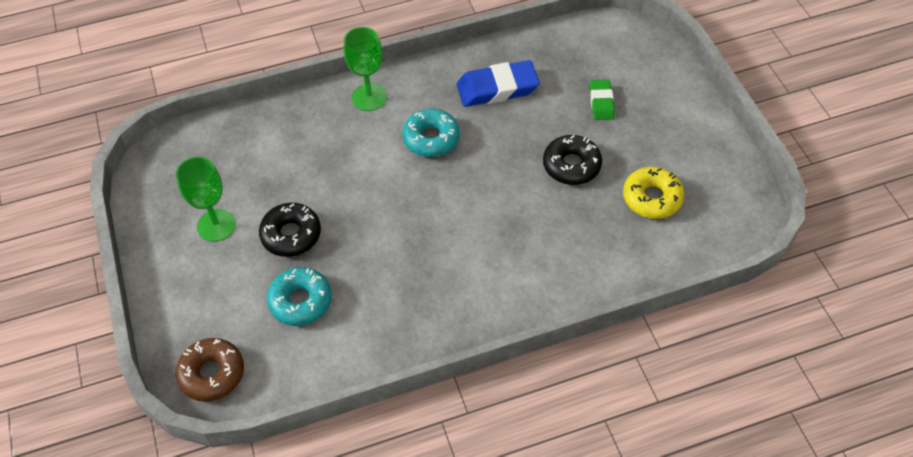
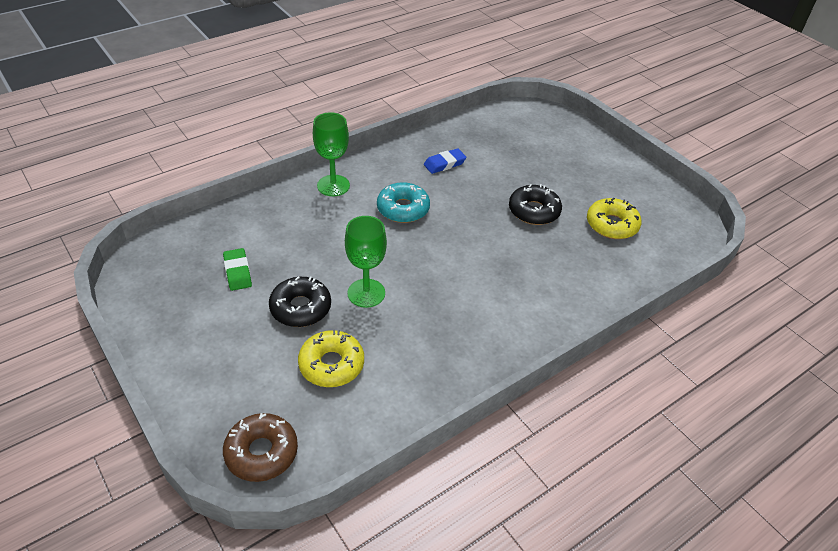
camera: 20 degrees left, 10 degrees down
green goblet [176,157,236,242] -> green goblet moved to [345,216,387,308]
turquoise donut [267,267,332,326] -> yellow donut [298,330,364,387]
blue eraser [457,60,540,107] -> blue eraser [424,148,467,174], size x0.58
green eraser [590,80,615,120] -> green eraser moved to [223,248,252,291]

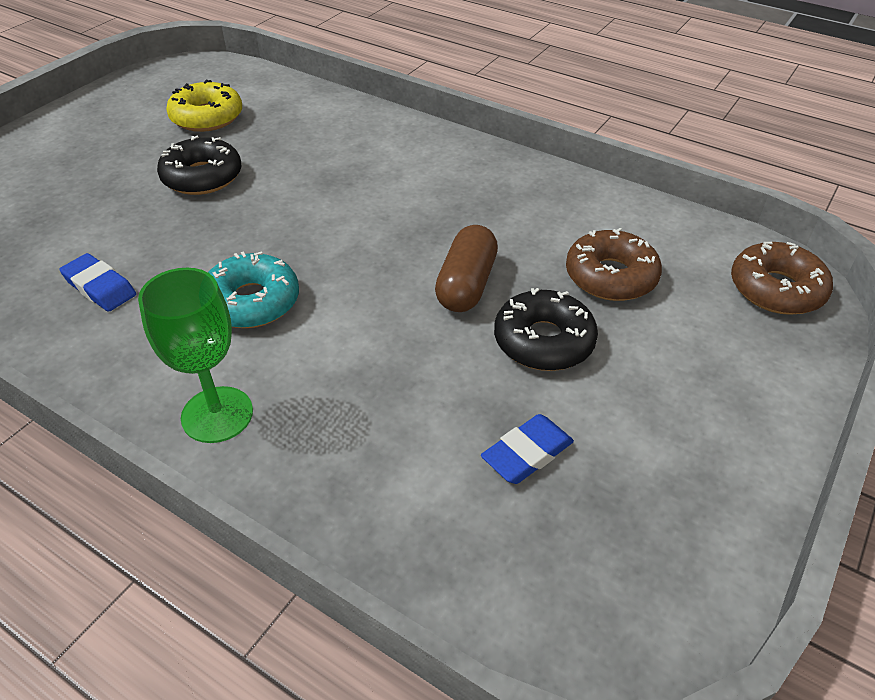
camera: 110 degrees left, 0 degrees up
green eraser [223,248,252,291] -> blue eraser [481,414,574,484]
yellow donut [298,330,364,387] -> brown donut [566,228,662,301]
green goblet [345,216,387,308] -> brown capsule [435,225,498,312]

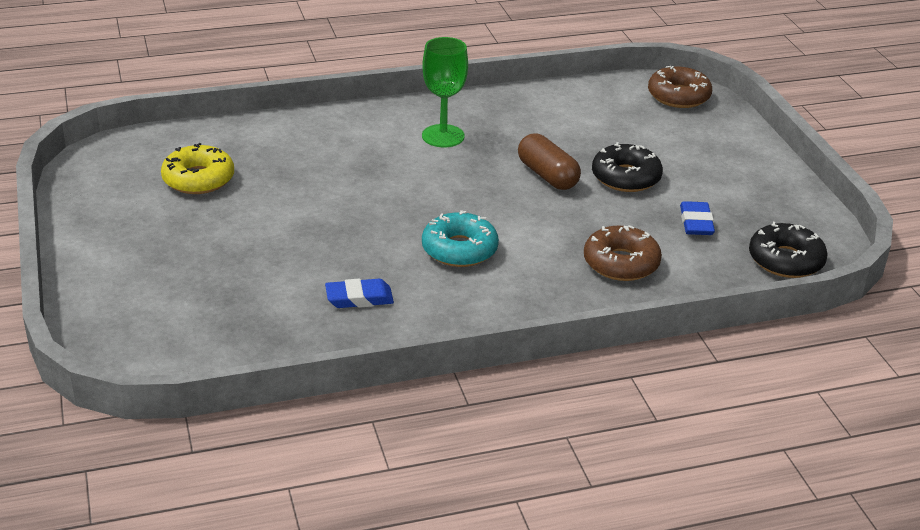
camera: 50 degrees left, 10 degrees down
green goblet [138,268,253,443] -> green goblet moved to [422,37,468,147]
black donut [157,136,241,195] -> black donut moved to [749,222,828,278]
brown donut [566,228,662,301] -> brown donut moved to [584,225,662,281]

